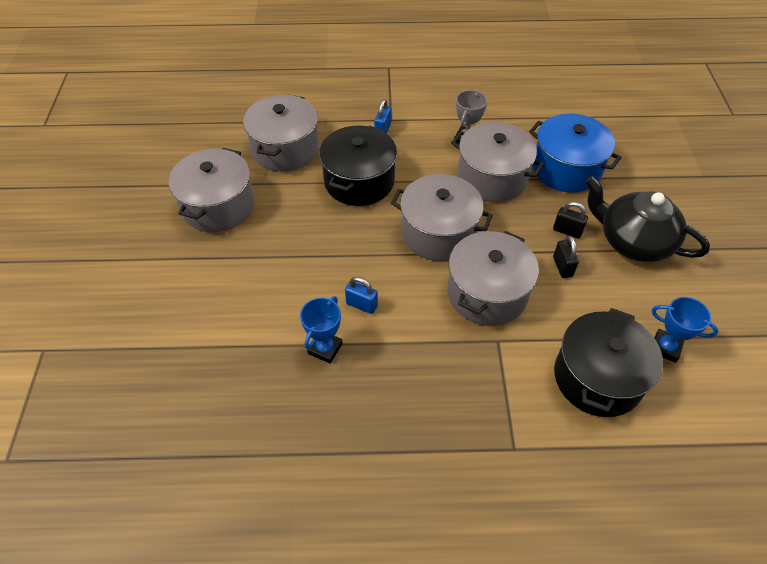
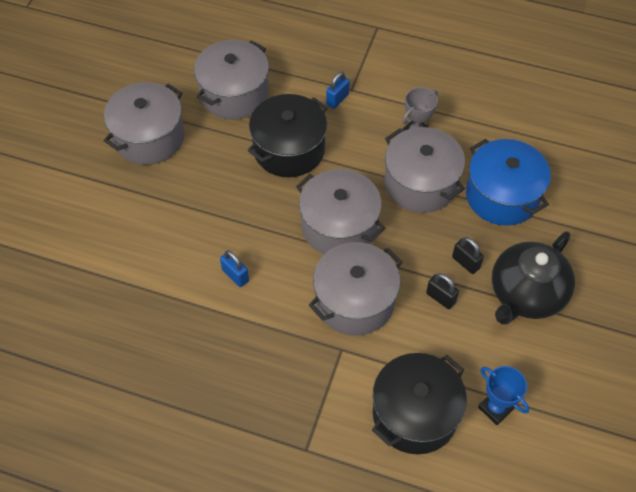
camera: 20 degrees right, 5 degrees up
blue trophy [300,296,342,363] -> none
black padlock [553,236,579,278] -> black padlock turned 60 degrees counterclockwise [426,273,459,309]
black teapot [585,176,710,262] -> black teapot turned 105 degrees counterclockwise [492,231,575,324]

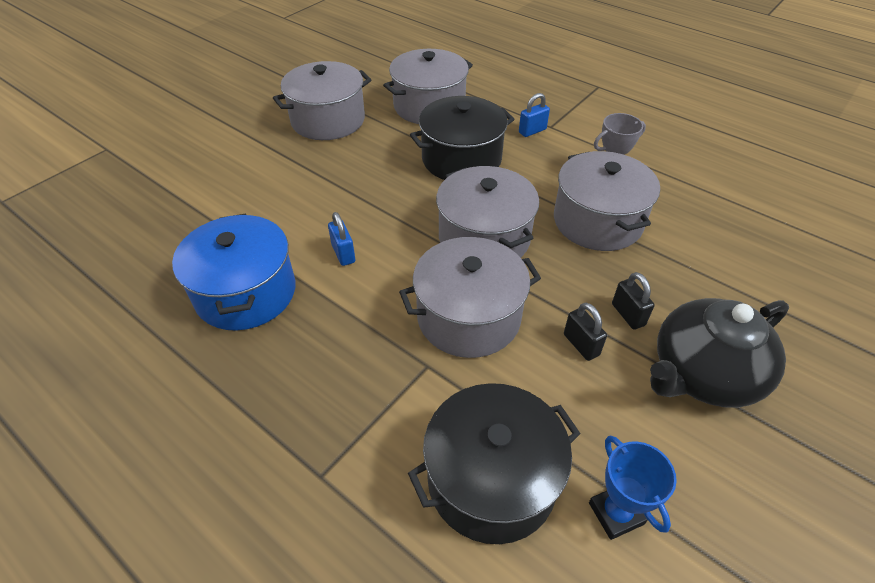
camera: 20 degrees right, 10 degrees down
blue pot [466,139,551,226] -> blue pot moved to [172,214,296,330]

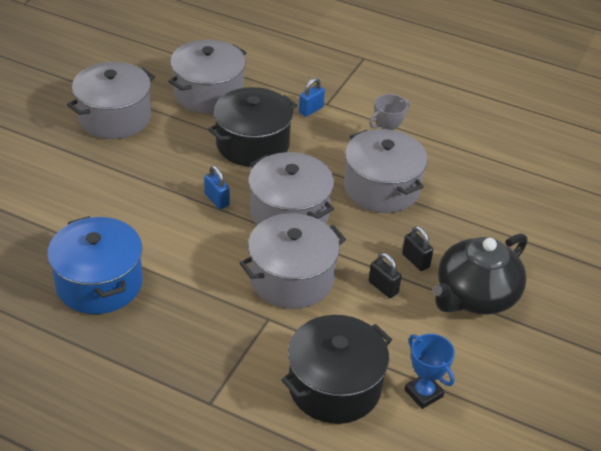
camera: 15 degrees left, 5 degrees down
blue padlock [328,212,355,266] -> blue padlock moved to [204,166,230,209]

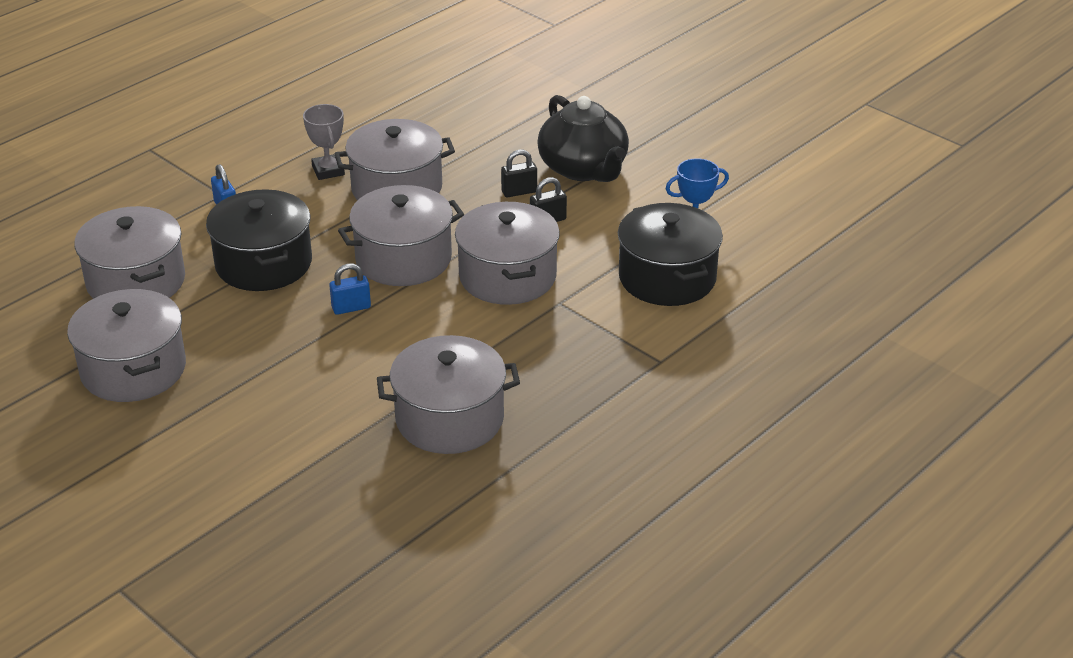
camera: 70 degrees left, 5 degrees down
blue pot [47,216,143,314] -> grey pot [377,335,520,454]

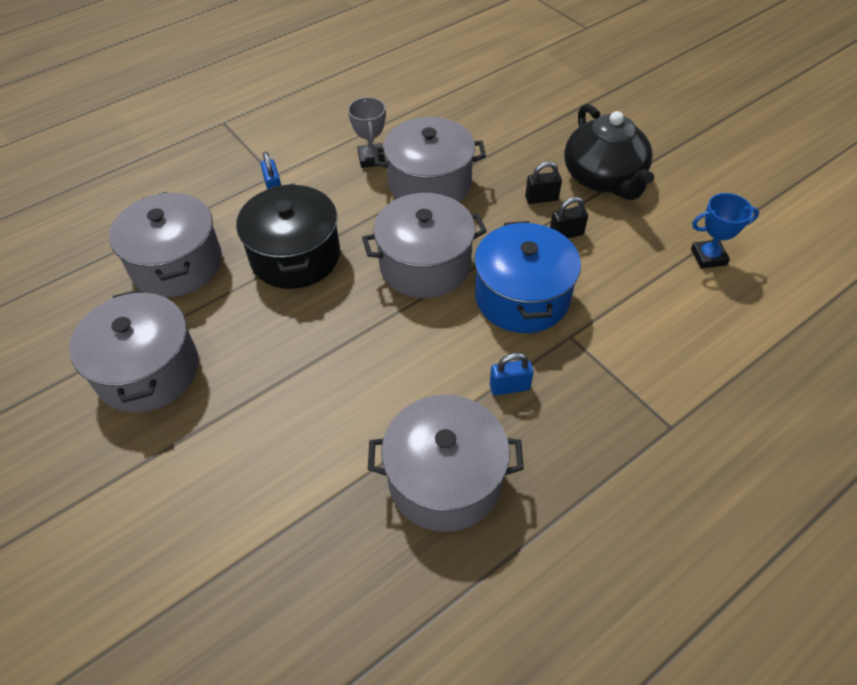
camera: 10 degrees right, 15 degrees up
blue padlock [329,263,371,315] -> blue padlock moved to [490,353,534,395]
grey pot [455,202,560,305] -> blue pot [474,221,581,333]
black pot [618,203,723,306] -> none

